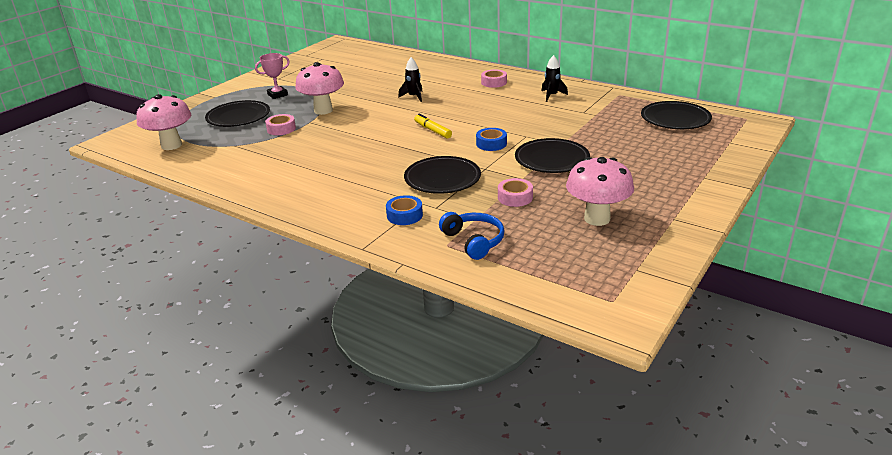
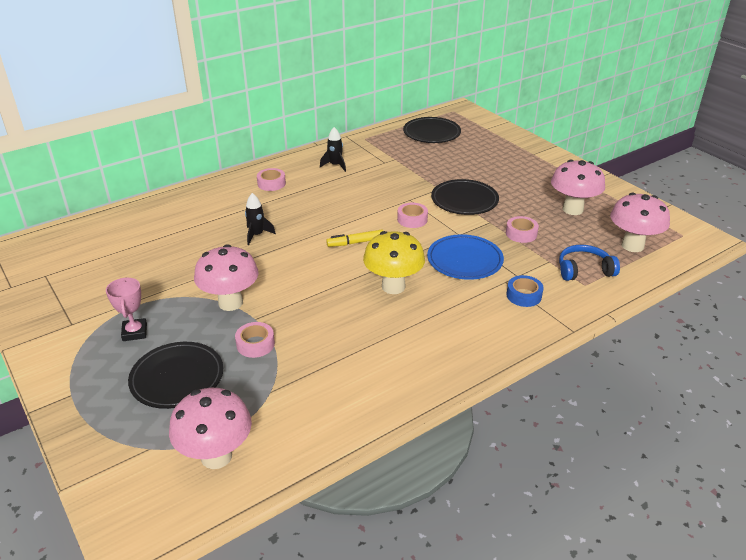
camera: 70 degrees left, 5 degrees up
black plate [404,156,481,194] -> blue plate [427,234,504,280]
blue tape [476,128,507,151] -> pink tape [397,203,428,228]
none -> yellow mushroom [363,231,425,294]
none -> pink mushroom [610,193,670,252]

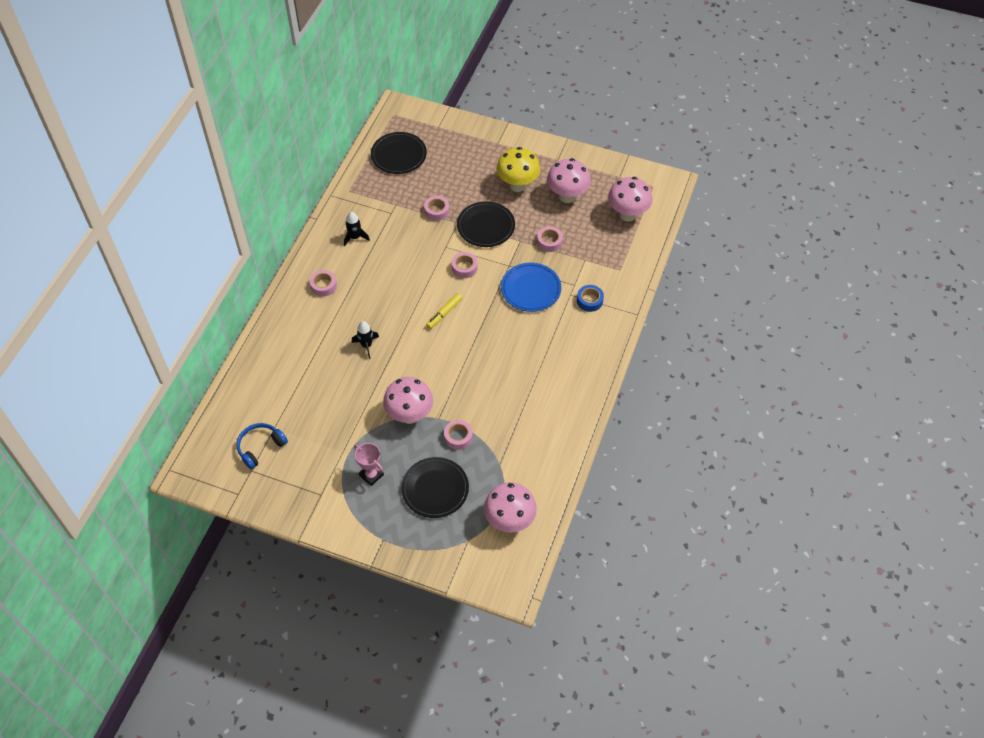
camera: 35 degrees left, 20 degrees up
yellow mushroom [363,231,425,294] -> yellow mushroom moved to [496,147,540,192]
blue headphones [559,245,620,281] -> blue headphones moved to [237,423,288,469]
none -> pink tape [424,196,449,221]

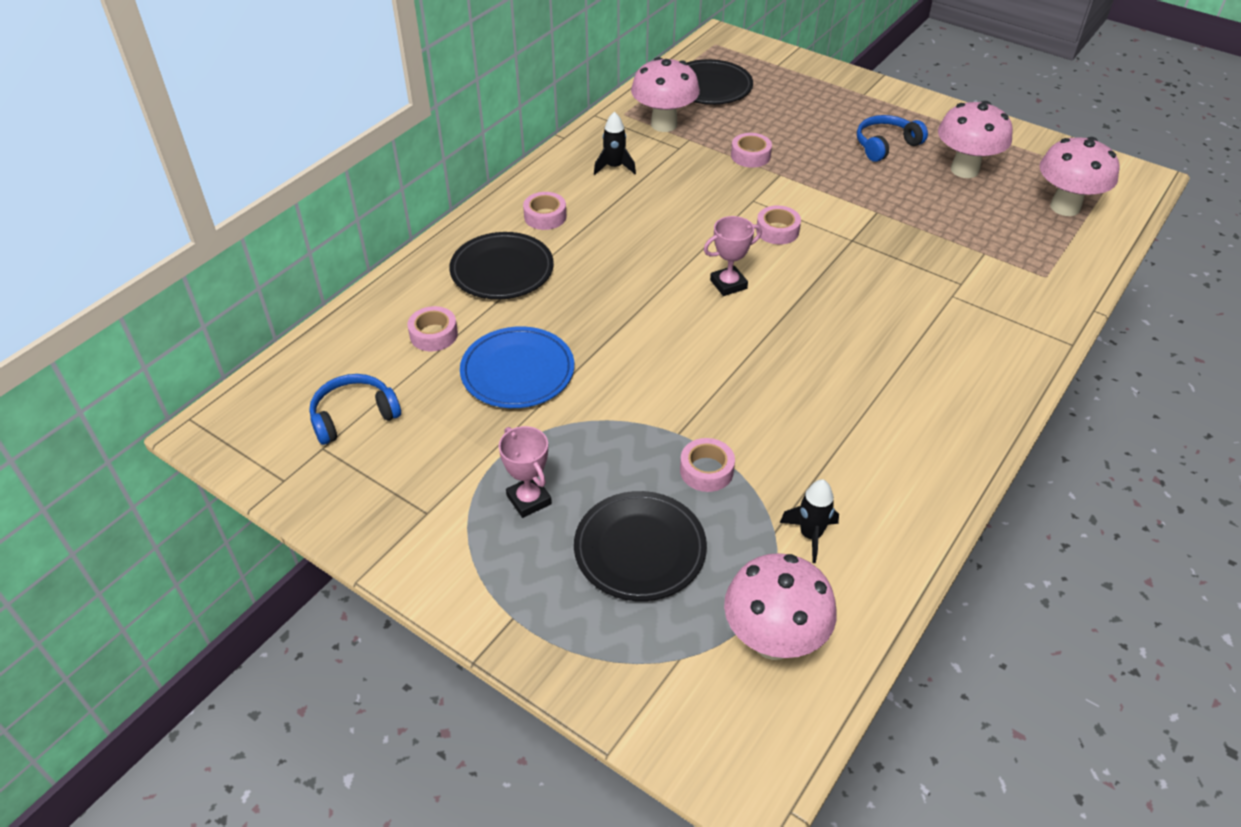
camera: 15 degrees right, 10 degrees down
black rocket [352,321,379,359] -> black rocket moved to [780,479,839,563]
pink mushroom [383,377,433,424] -> pink mushroom moved to [631,57,700,132]
yellow marker [426,293,462,329] -> pink trophy [704,216,762,296]
black plate [457,201,515,247] -> black plate moved to [449,232,554,300]
yellow mushroom [496,147,540,192] -> blue headphones [857,115,928,162]
blue plate [501,263,561,312] -> blue plate moved to [460,326,574,408]
pink tape [537,226,563,252] -> pink tape moved to [408,306,458,351]
blue tape [577,285,604,312] -> none

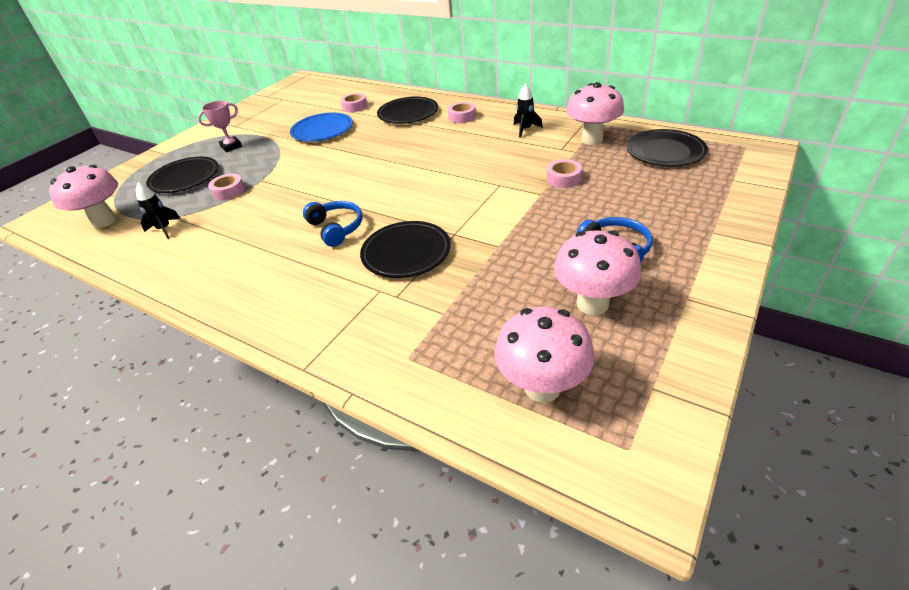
camera: 90 degrees right, 5 degrees down
blue headphones [309,374,401,445] -> blue headphones moved to [303,201,363,247]
pink trophy [704,216,762,296] -> none
pink tape [756,205,801,245] -> none
none -> black plate [360,221,451,278]

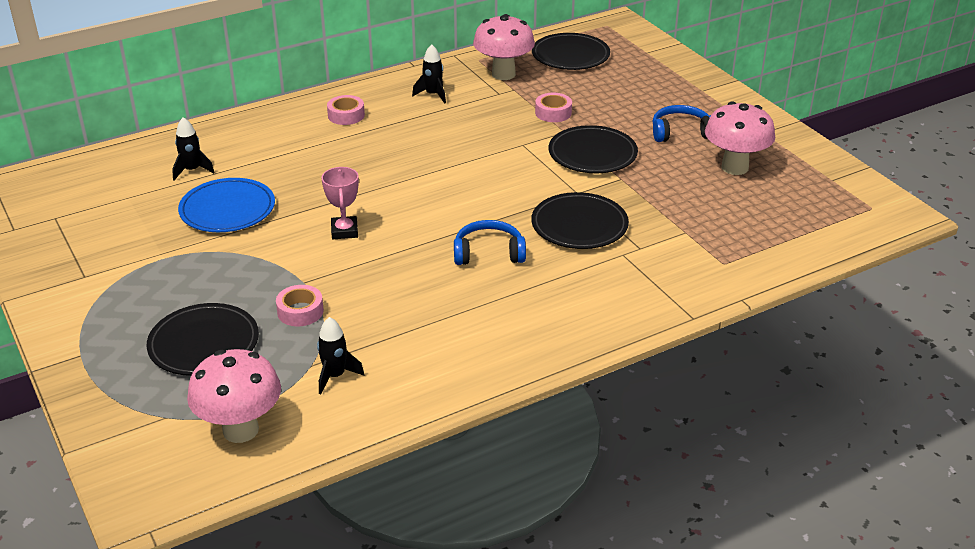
camera: 65 degrees left, 5 degrees down
pink trophy [198,100,242,152] -> pink trophy moved to [321,167,359,239]
pink tape [340,93,367,112] -> black rocket [172,117,215,180]
black plate [377,97,438,124] -> black plate moved to [549,125,638,173]
pink mushroom [494,307,595,403] -> none

